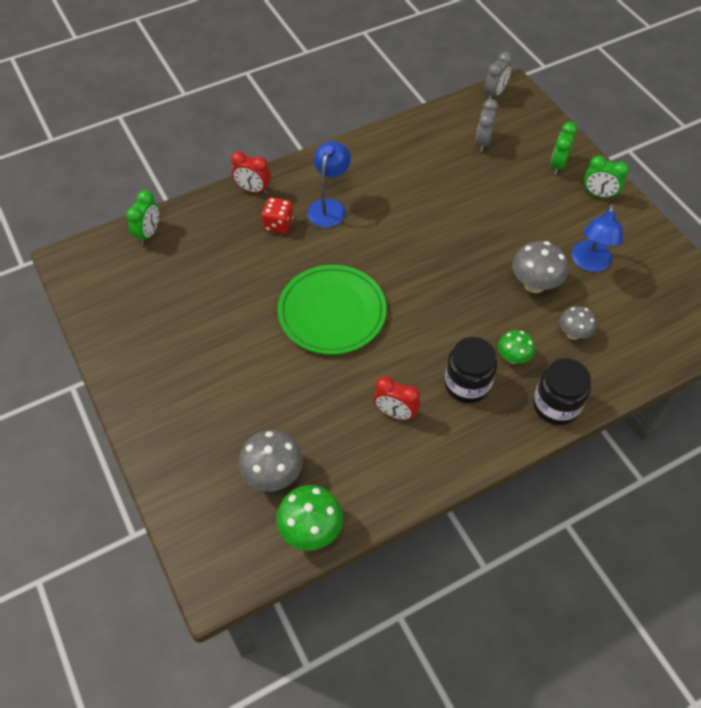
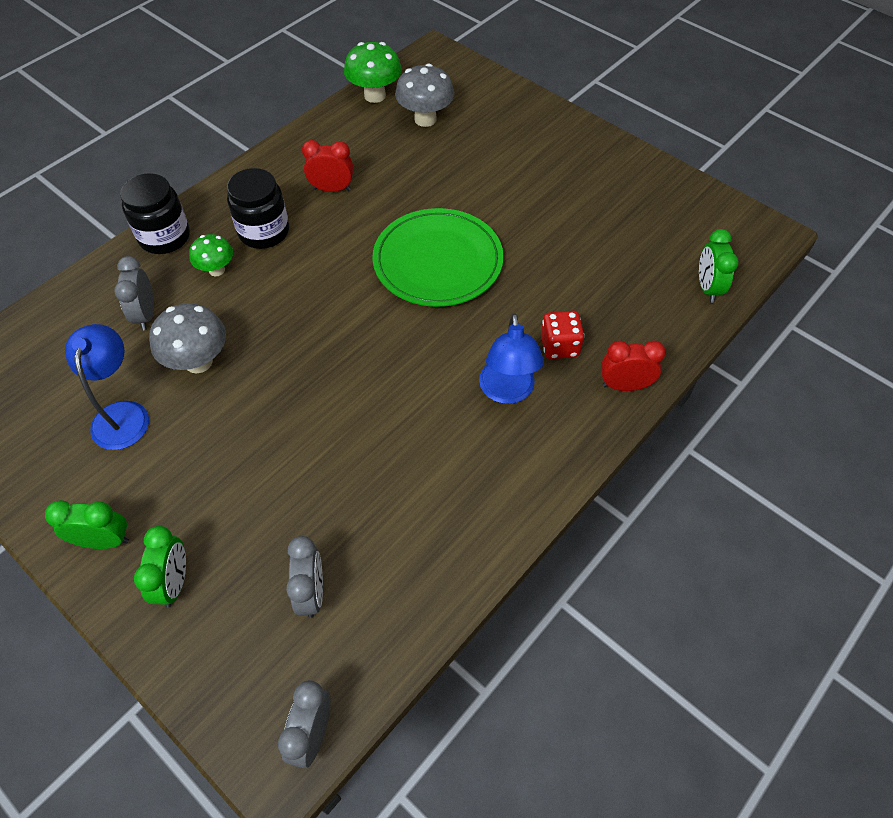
camera: 160 degrees right, 0 degrees up
grey mushroom [560,306,596,340] -> grey clock [114,256,154,331]

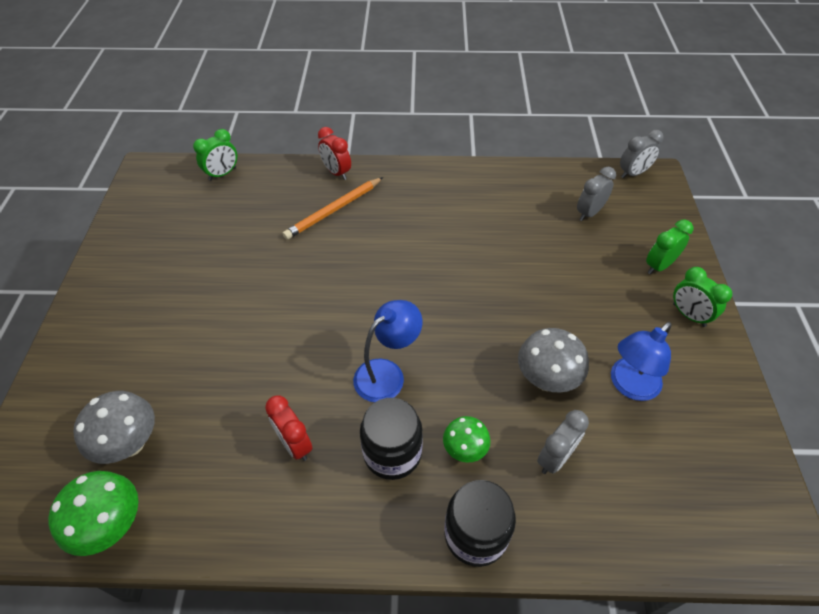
camera: 130 degrees left, 5 degrees down
green plate [373,208,504,307] -> none
blue lamp [479,313,544,404] -> blue lamp moved to [353,300,422,402]
red dice [541,311,585,359] -> orange pencil [282,177,383,240]

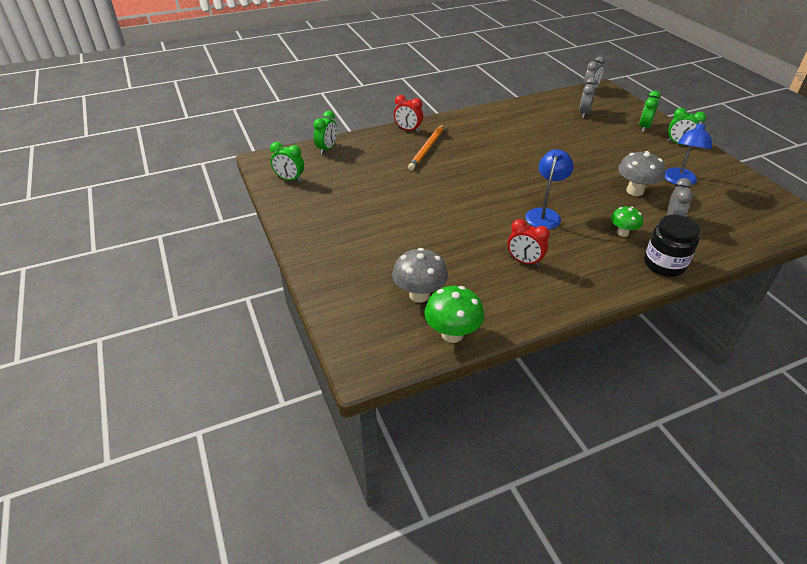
camera: 25 degrees left, 10 degrees down
black jar [360,398,423,480] -> none
none -> green clock [270,142,304,182]

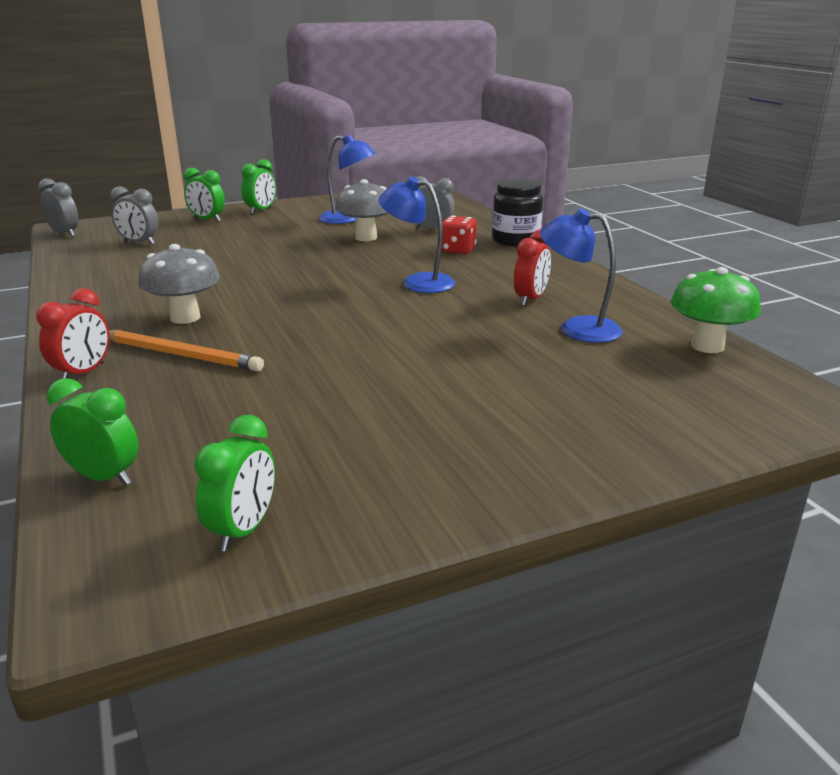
camera: 90 degrees left, 15 degrees down
grey mushroom [392,248,448,303] -> grey mushroom moved to [138,244,220,324]
green mushroom [611,206,643,237] -> red dice [441,216,477,254]
none -> blue lamp [540,208,622,343]

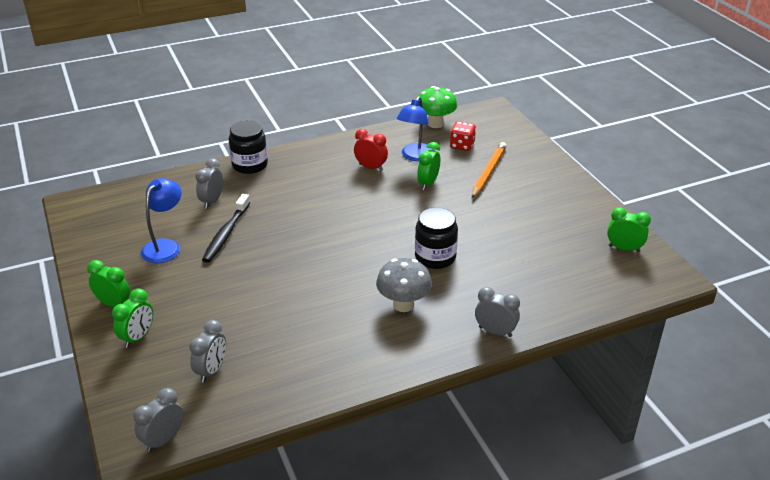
camera: 90 degrees left, 10 degrees up
red clock [36,288,109,379] -> grey clock [475,287,520,337]
green clock [47,378,138,486] -> green clock moved to [417,142,440,190]
orange pencil [109,330,264,372] -> orange pencil moved to [472,142,506,198]
grey mushroom [335,179,388,241] -> black toothbrush [202,194,250,263]
blue lamp [378,176,455,293] -> none
red dice [441,216,477,254] -> red dice moved to [450,121,476,151]
none -> black jar [415,207,458,269]

